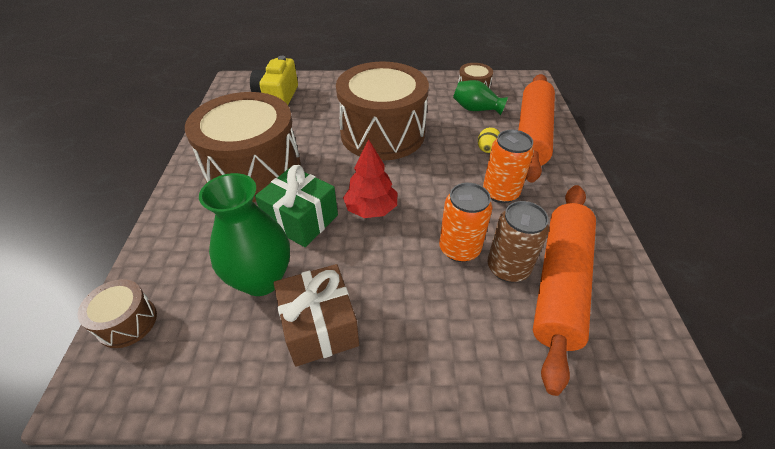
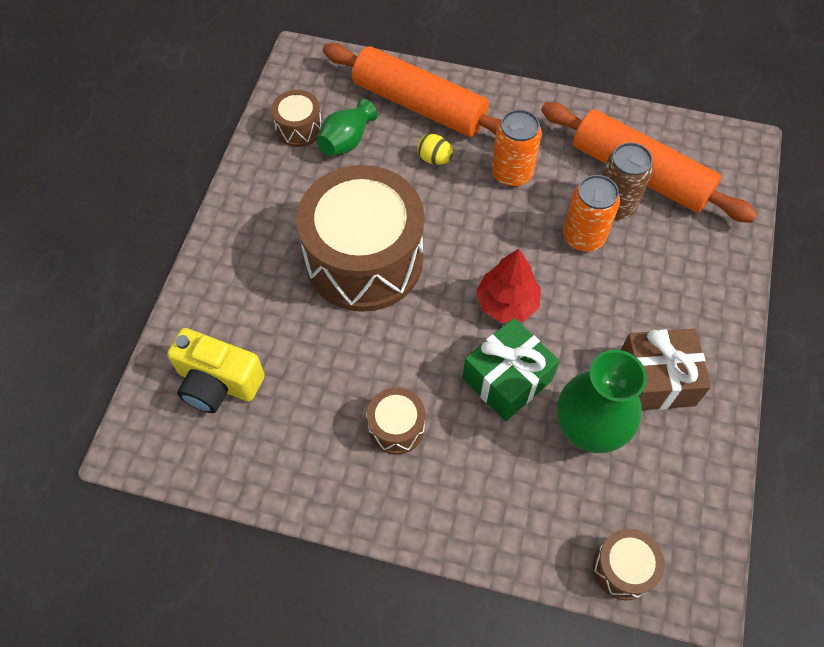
camera: 75 degrees left, 15 degrees up
brown drum [185,92,301,202] -> brown drum [367,387,425,455], size x0.43

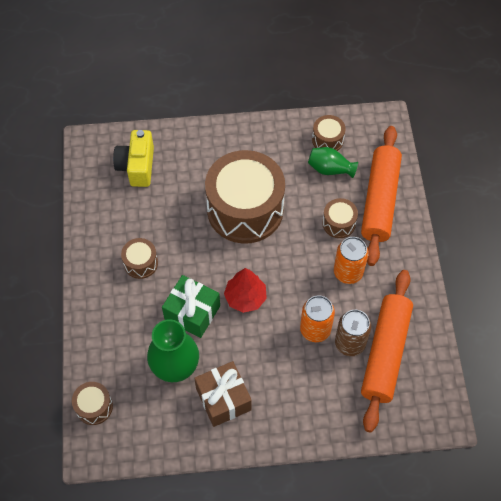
camera: 70 degrees right, 0 degrees up
yellow egg [417,134,453,165] -> brown drum [322,198,358,238]

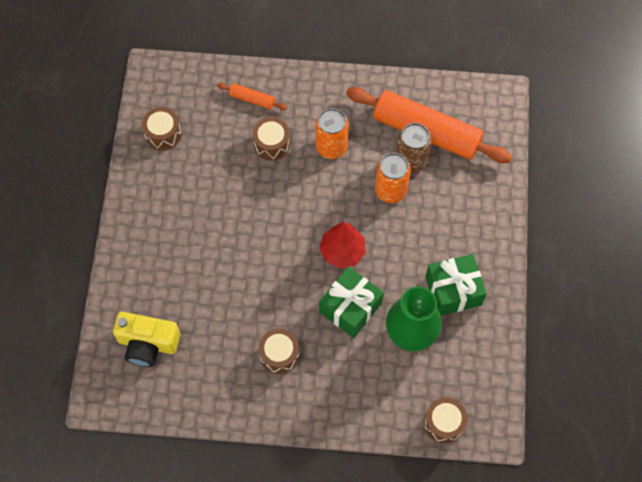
camera: 80 degrees left, 5 degrees up
brown gift [194,361,252,427] -> green gift [425,254,487,316]
brown drum [205,150,285,244] -> none
green vase [308,147,358,178] -> none
orange rolling pin [361,126,402,266] -> orange rolling pin [217,83,287,110], size x0.43

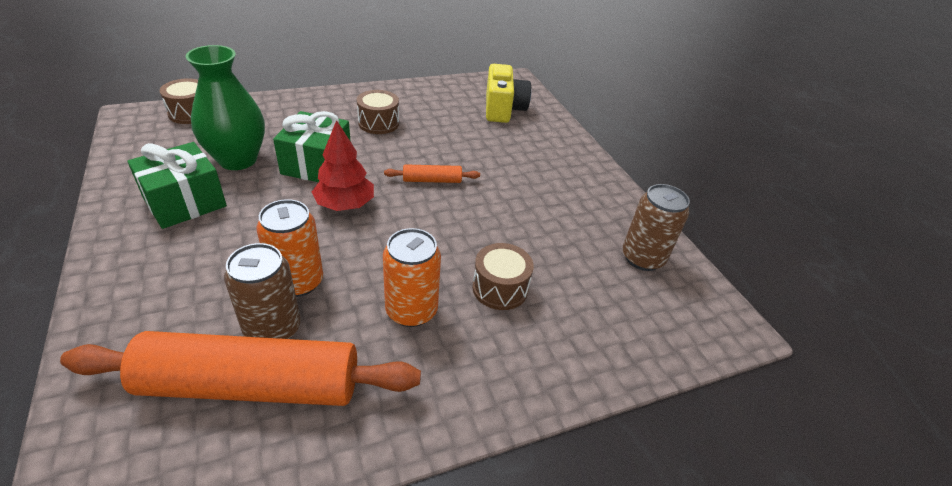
camera: 150 degrees right, 25 degrees down
yellow camera [113,312,180,367] -> yellow camera turned 105 degrees clockwise [486,64,531,123]
brown drum [142,107,181,151] -> brown can [622,184,690,271]
orange rolling pin [217,83,287,110] -> orange rolling pin moved to [384,164,480,183]

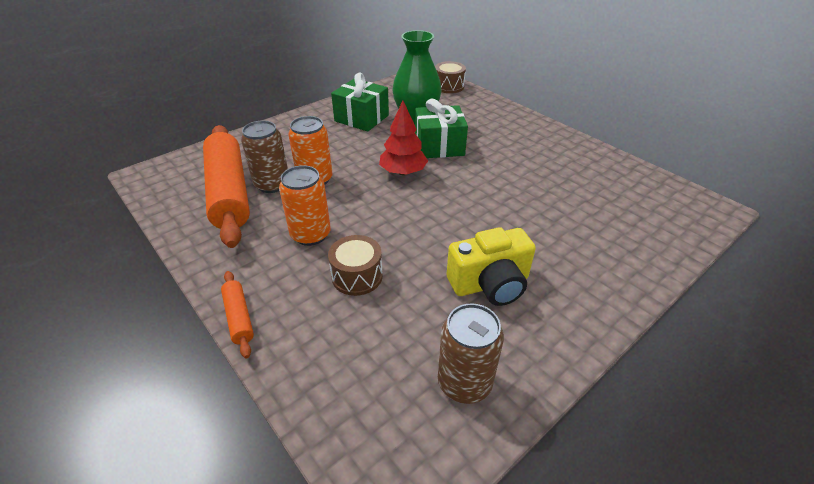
camera: 75 degrees right, 0 degrees up
brown drum [357,90,399,134] -> none
orange rolling pin [384,164,480,183] -> orange rolling pin moved to [221,271,254,358]
yellow camera [486,64,531,123] -> yellow camera moved to [447,227,536,306]

